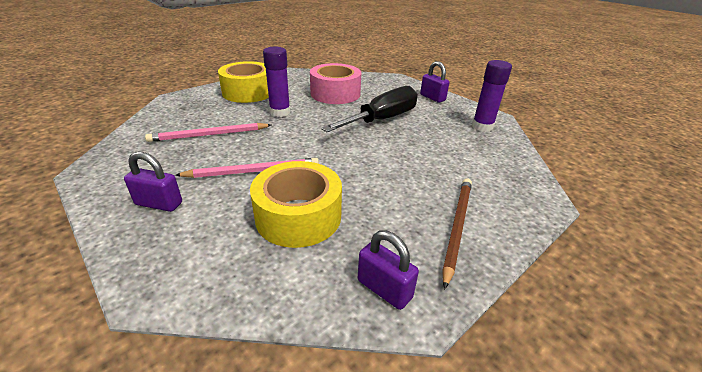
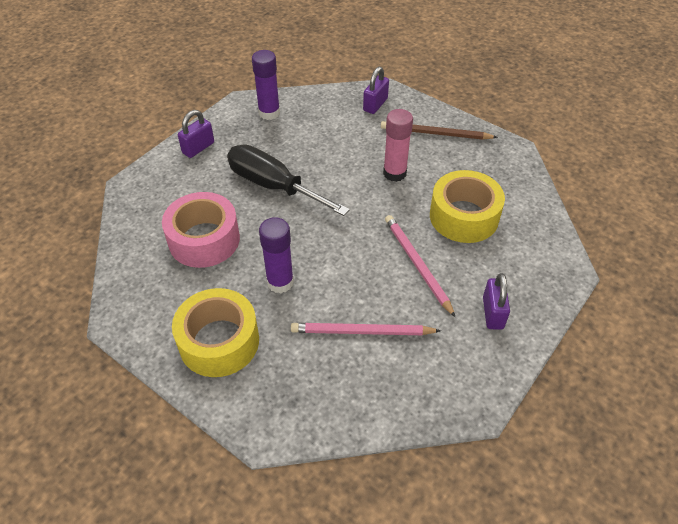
camera: 100 degrees left, 15 degrees up
pink pencil [145,123,271,142] -> pink pencil turned 120 degrees clockwise [291,323,441,335]
purple padlock [358,230,419,310] -> purple padlock moved to [363,67,389,114]
none -> pink glue stick [383,109,413,182]

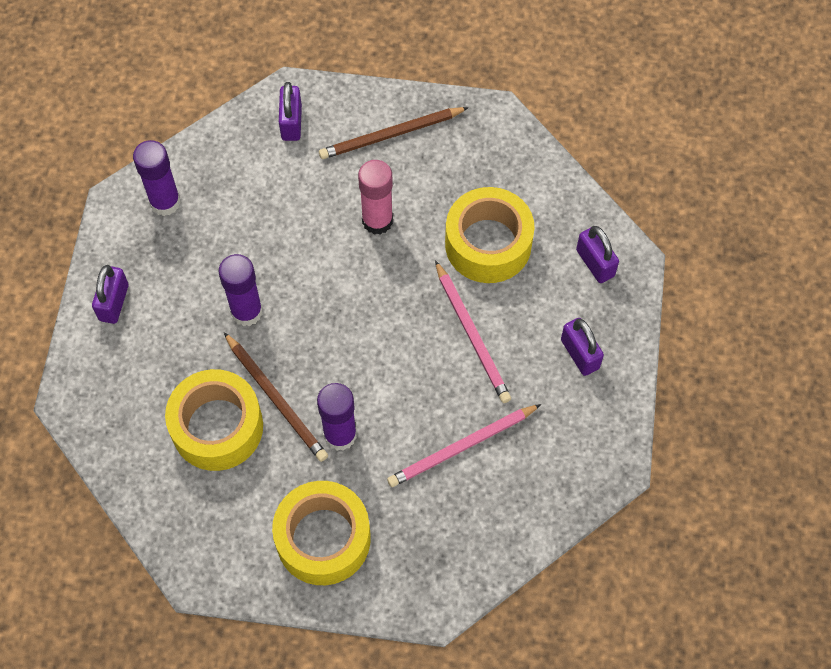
camera: 30 degrees left, 15 degrees up
pink tape [162,192,240,268] -> yellow tape [165,369,263,471]
black screwdriver [227,144,350,216] -> purple glue stick [218,254,263,326]
pink pencil [385,215,455,317] -> pink pencil turned 150 degrees counterclockwise [435,260,511,403]
none -> brown pencil [224,332,328,462]
none -> purple padlock [576,226,619,283]

